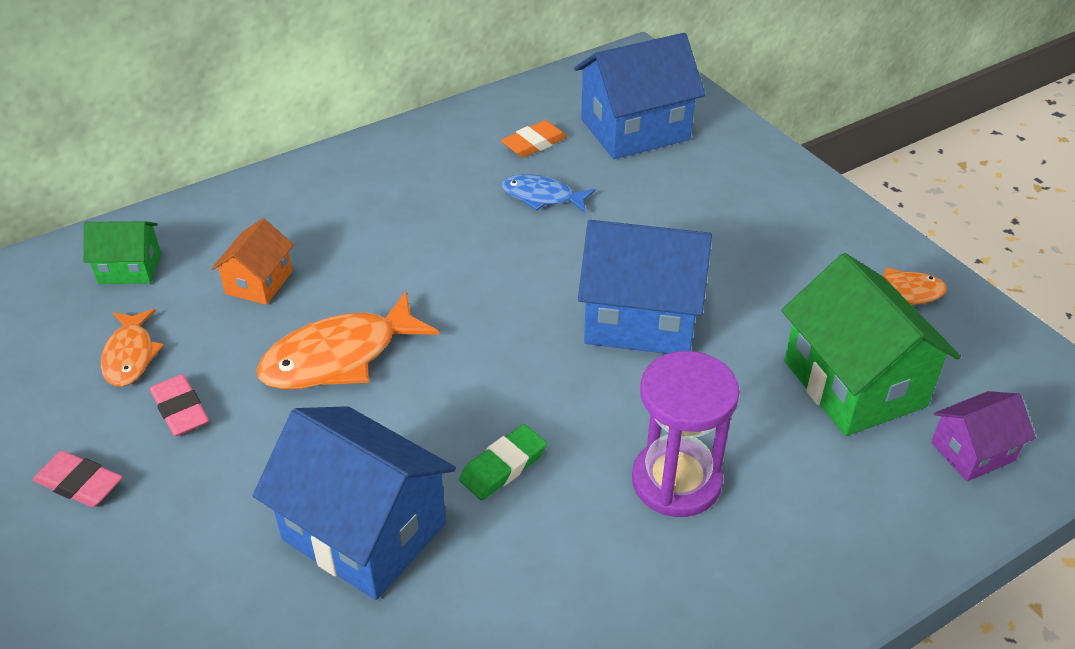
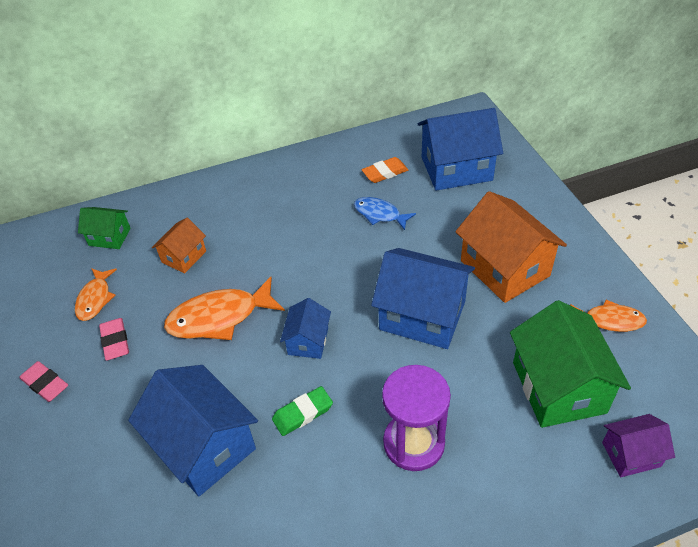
camera: 15 degrees right, 5 degrees up
none -> blue house [280,298,331,359]
none -> orange house [455,191,567,303]

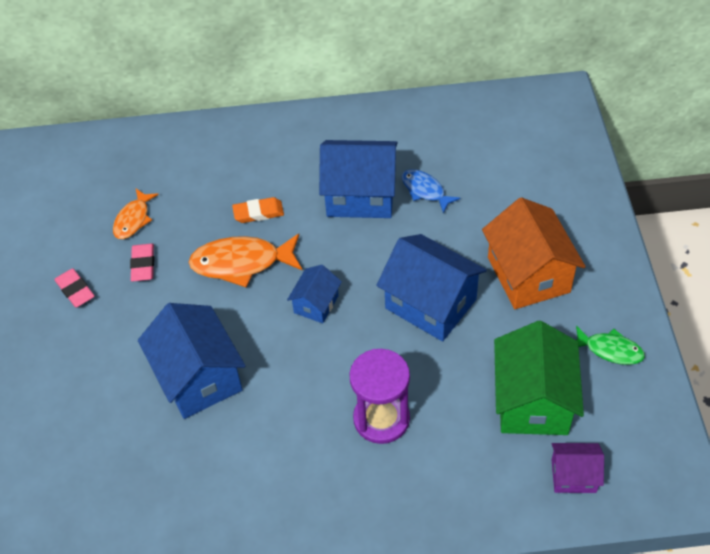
camera: 15 degrees right, 5 degrees up
green house [78,207,131,249] -> none
orange house [152,218,206,273] -> none
green eraser [272,386,333,436] -> none
orange eraser [362,157,408,183] -> orange eraser moved to [232,197,284,223]
blue house [418,108,503,191] -> blue house moved to [319,140,398,218]
orange fish [570,299,647,332] -> green fish [576,325,645,365]

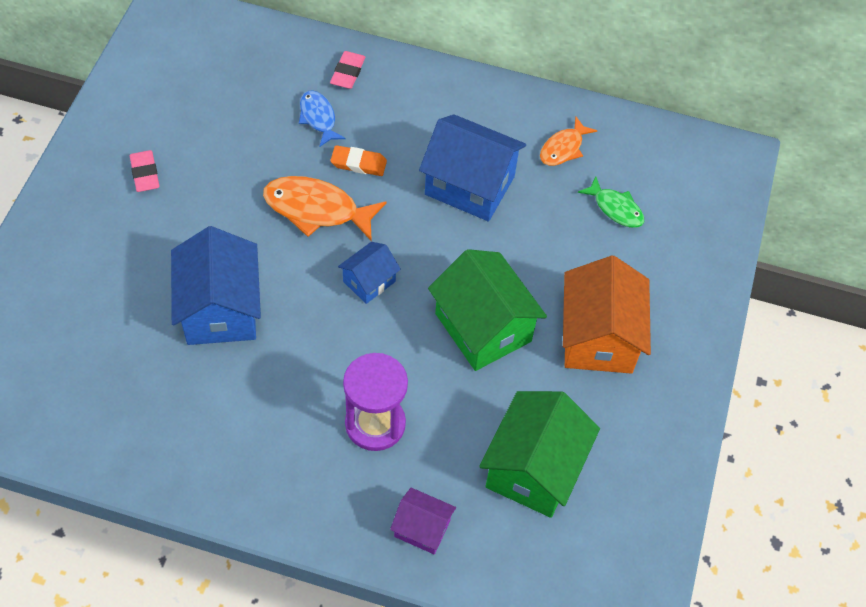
camera: 15 degrees right, 5 degrees up
orange fish [113,189,159,239] -> orange fish moved to [540,117,597,166]
pink eraser [130,243,154,282] -> pink eraser moved to [330,51,365,89]
blue house [376,234,487,342] -> green house [428,249,547,371]
blue fish [402,169,461,214] -> blue fish moved to [299,90,346,147]
purple house [551,443,604,493] -> purple house moved to [390,488,456,554]
green fish [576,325,645,365] -> green fish moved to [578,176,644,228]

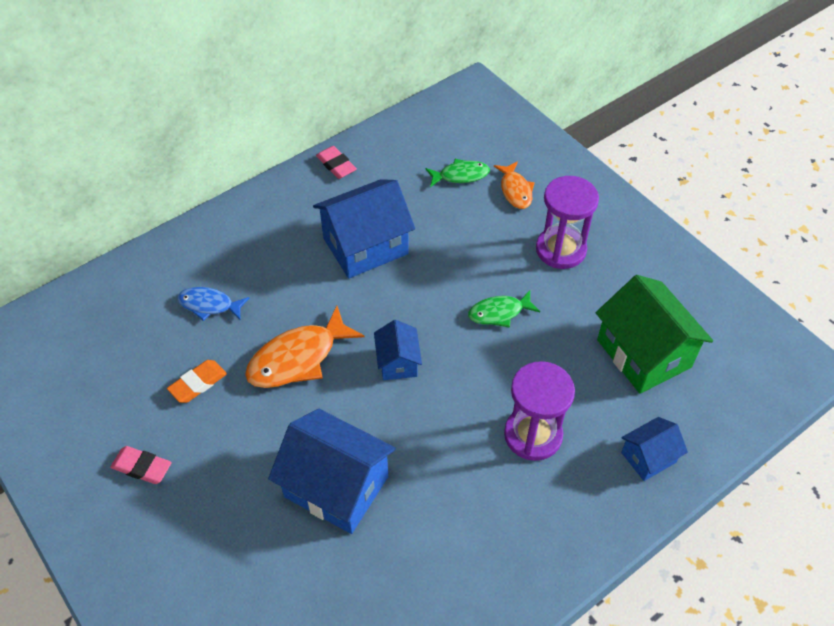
camera: 50 degrees left, 5 degrees down
pink eraser [330,51,365,89] -> pink eraser moved to [316,146,357,179]
orange eraser [330,145,387,176] -> orange eraser moved to [167,360,227,403]
purple house [390,488,456,554] -> blue house [621,417,688,481]
green house [428,249,547,371] -> green fish [468,291,540,328]
orange fish [540,117,597,166] -> orange fish moved to [494,161,535,209]
orange house [563,256,651,374] -> purple hourglass [536,176,599,269]

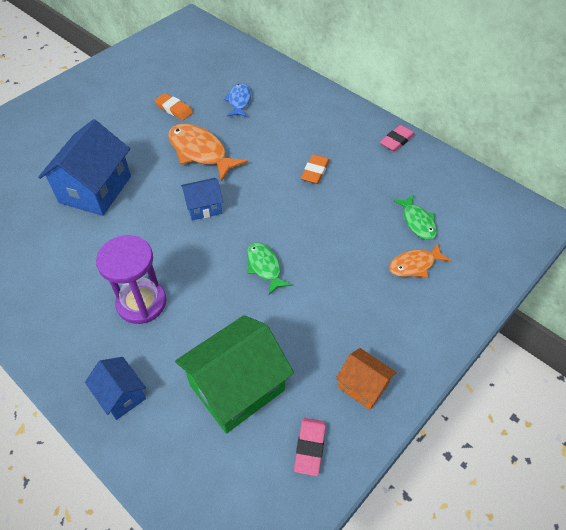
camera: 80 degrees right, 0 degrees up
pink eraser [110,446,172,484] -> pink eraser moved to [294,418,326,476]
blue house [313,179,415,278] -> orange eraser [301,154,330,184]
purple hourglass [536,176,599,269] -> none
none -> orange house [336,348,397,410]

